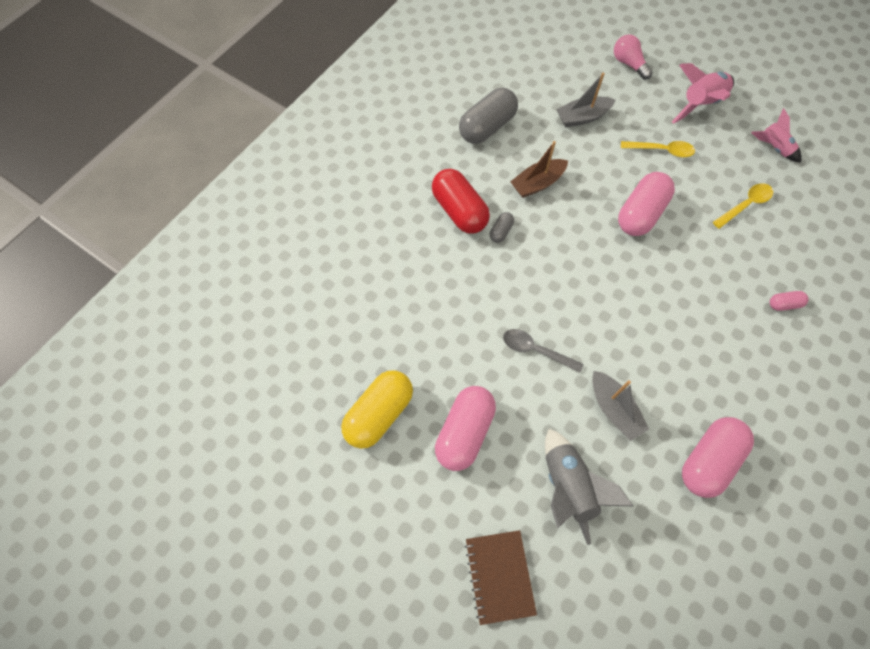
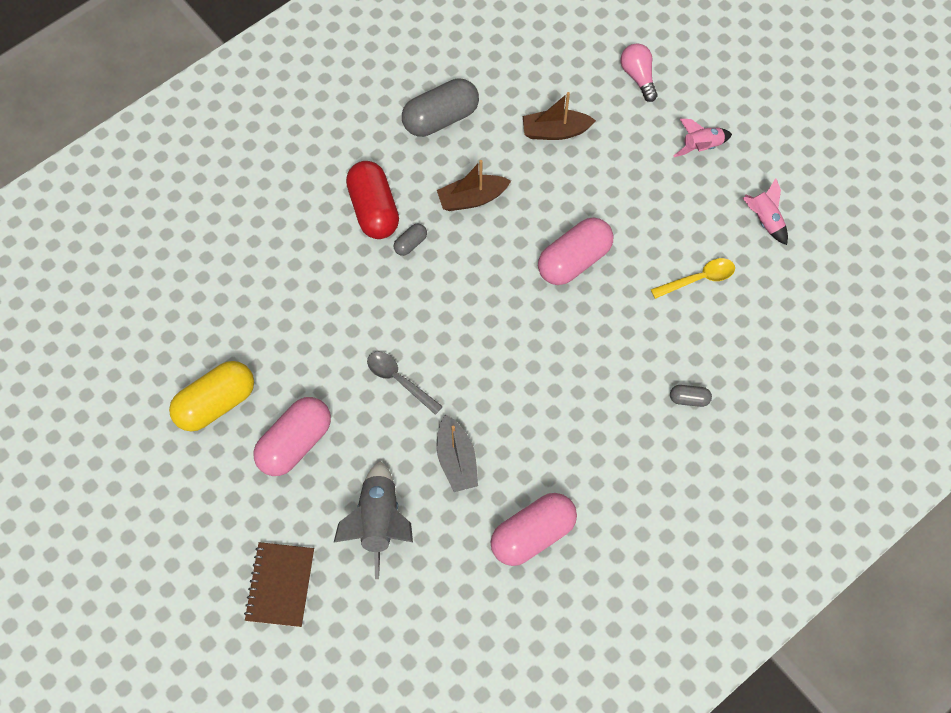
camera: 15 degrees right, 0 degrees up
grey boat [556,73,616,127] -> brown boat [523,92,596,140]
yellow spoon [621,141,695,157] -> none
pink rocket [672,63,734,124] -> pink rocket [673,119,732,157], size x0.61
pink capsule [770,291,809,311] -> grey capsule [670,385,712,407]

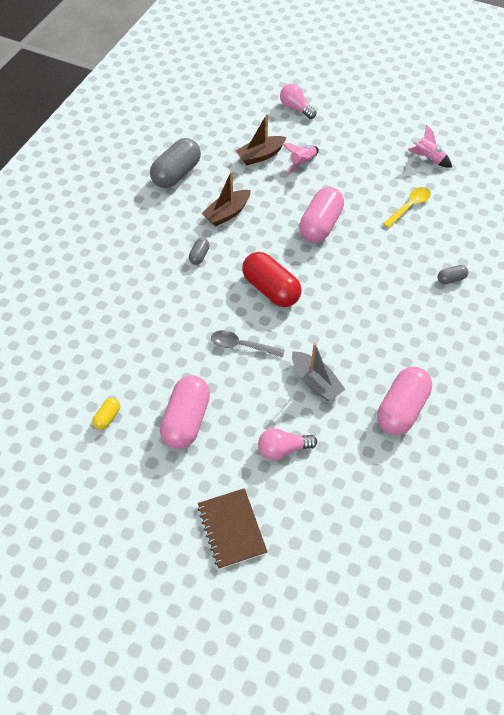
camera: 25 degrees left, 10 degrees down
yellow capsule [169,361,254,431] -> yellow capsule [92,398,120,430], size x0.46
grey rocket [334,461,413,579] -> pink light bulb [258,428,317,460]
red capsule [346,161,399,239] -> red capsule moved to [242,252,301,307]
pink rocket [673,119,732,157] -> pink rocket moved to [282,143,319,175]

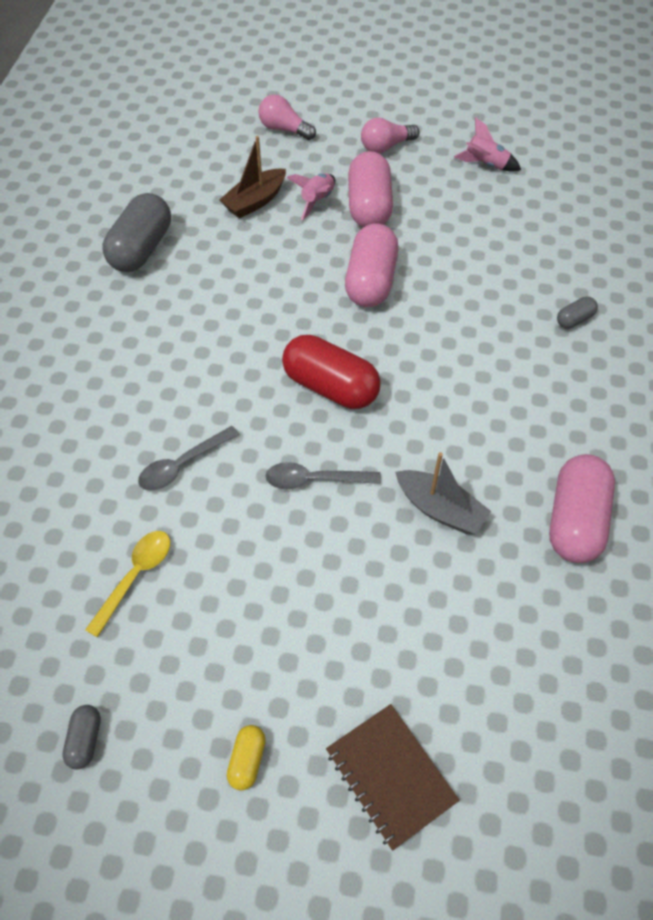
camera: 15 degrees left, 0 degrees up
yellow capsule [92,398,120,430] -> yellow capsule moved to [227,725,266,791]
pink capsule [160,375,210,449] -> pink capsule moved to [348,151,393,227]
grey capsule [189,238,210,265] -> grey capsule moved to [62,705,101,769]
brown boat [202,171,251,227] -> none
pink light bulb [258,428,317,460] -> pink light bulb moved to [361,118,419,153]
yellow spoon [383,187,431,228] -> yellow spoon moved to [85,531,170,638]
none -> grey spoon [138,426,239,491]

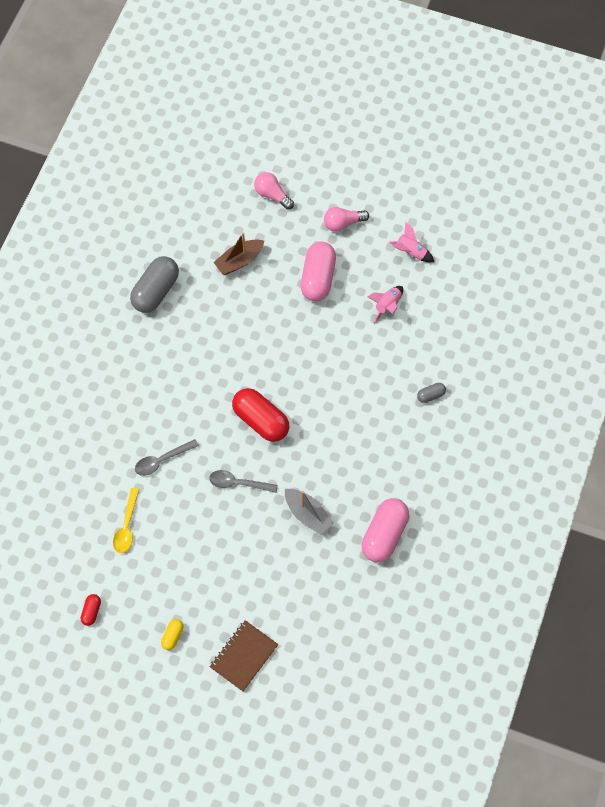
camera: 10 degrees right, 10 degrees up
grey capsule [62,705,101,769] -> red capsule [81,594,101,626]
yellow spoon [85,531,170,638] -> yellow spoon turned 150 degrees clockwise [113,488,139,553]
pink rocket [287,173,335,220] -> pink rocket moved to [368,286,403,323]
brown notebook [326,704,459,851] -> brown notebook turned 60 degrees clockwise [210,620,278,692]
pink capsule [345,224,398,307] -> none

